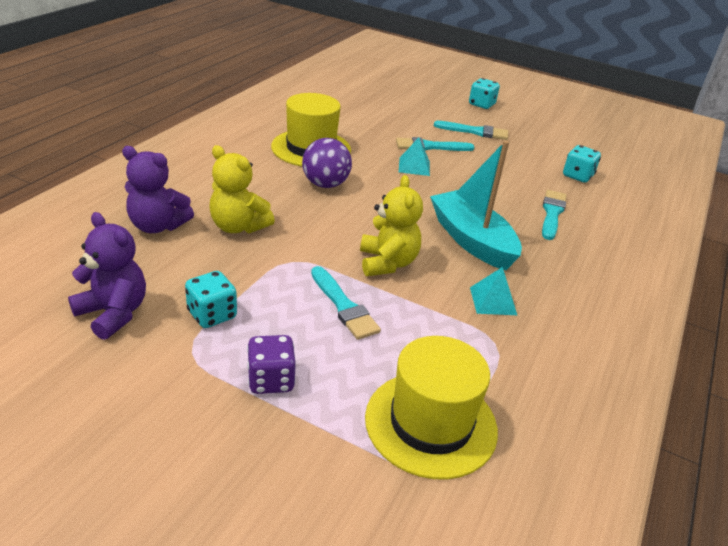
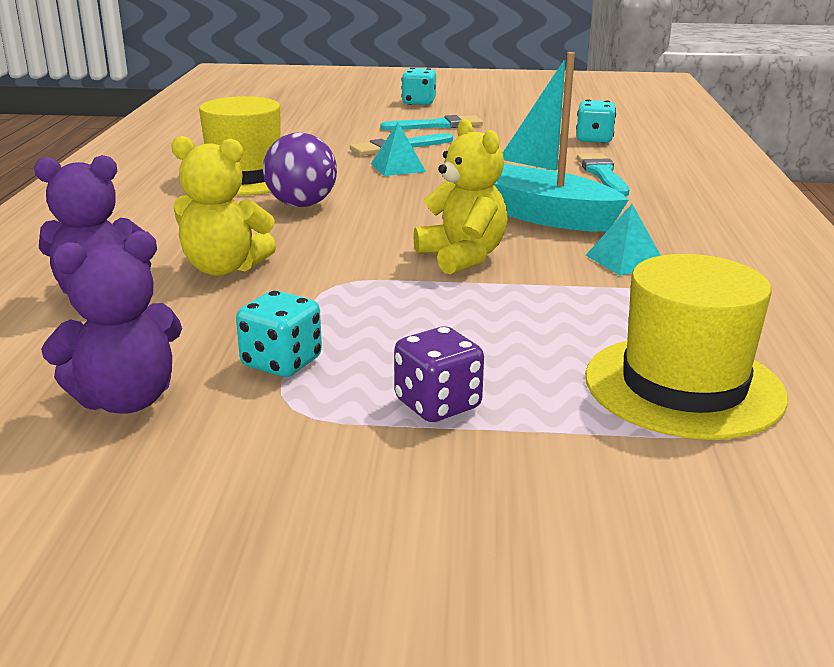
camera: 20 degrees left, 10 degrees down
purple teddy bear [68,212,146,340] -> purple teddy bear turned 135 degrees clockwise [41,231,182,413]
turquoise brush [311,266,381,340] -> none

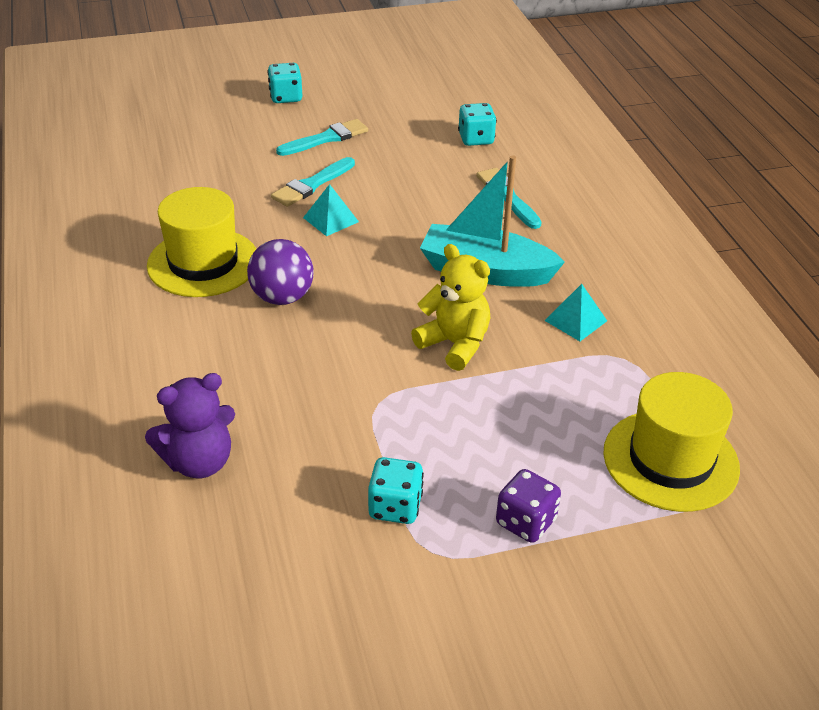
camera: 20 degrees left, 15 degrees up
purple teddy bear [41,231,182,413] -> none
yellow teddy bear [171,136,276,276] -> none

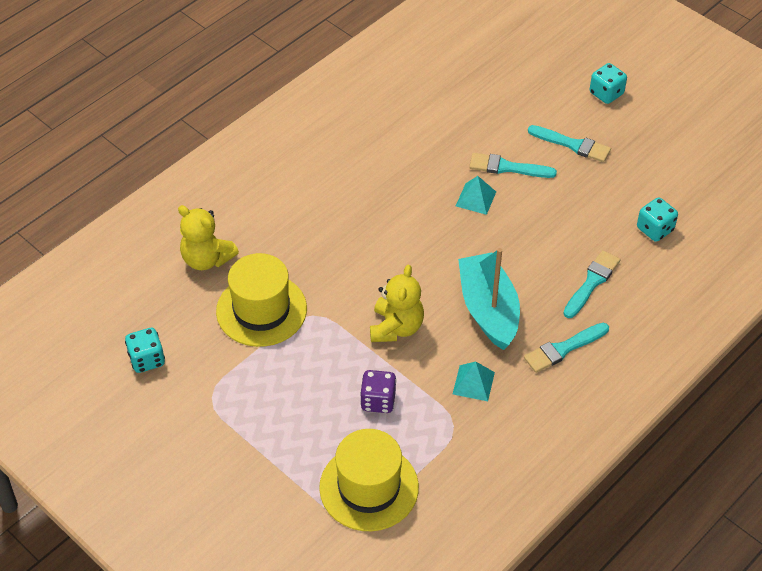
camera: 60 degrees right, 10 degrees up
purple teddy bear [145,373,235,478] -> yellow teddy bear [178,205,239,270]
yellow hat [147,187,256,297] -> yellow hat moved to [216,253,307,347]
purple ball [247,239,314,305] -> none
turquoise dice [368,457,424,524] -> turquoise dice moved to [125,328,165,373]
purple dice [496,469,561,543] -> purple dice moved to [360,370,397,413]
none -> turquoise brush [524,323,609,373]

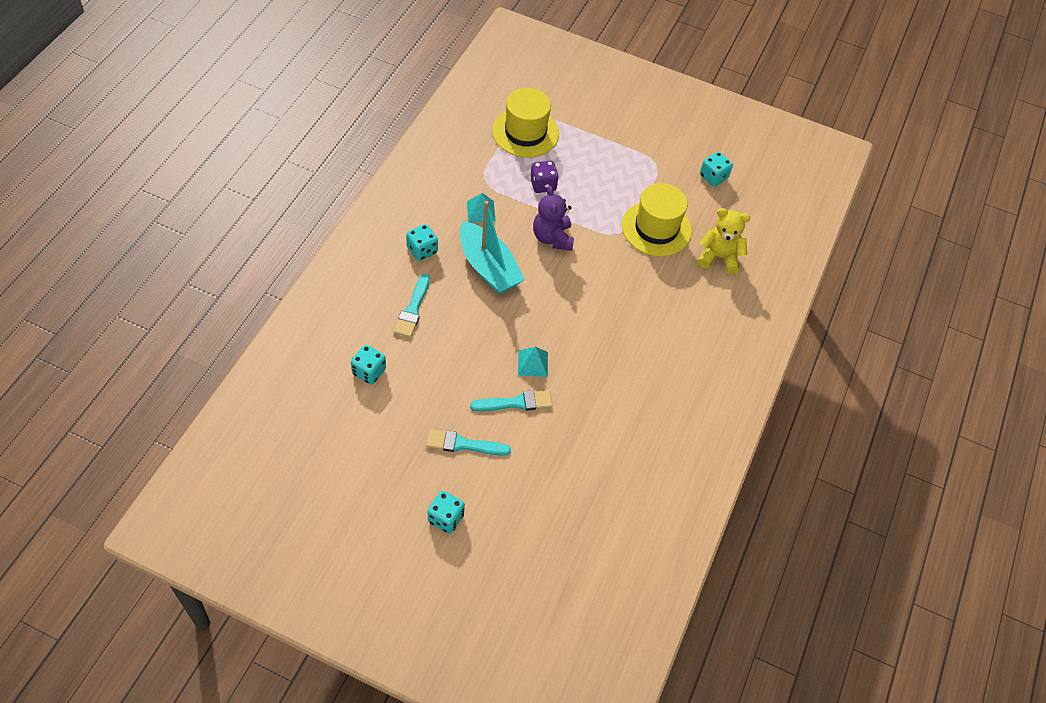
camera: 155 degrees right, 5 degrees up
yellow teddy bear [370,265,424,342] -> purple teddy bear [533,186,574,251]
turquoise brush [524,323,609,373] -> turquoise dice [406,224,438,261]

